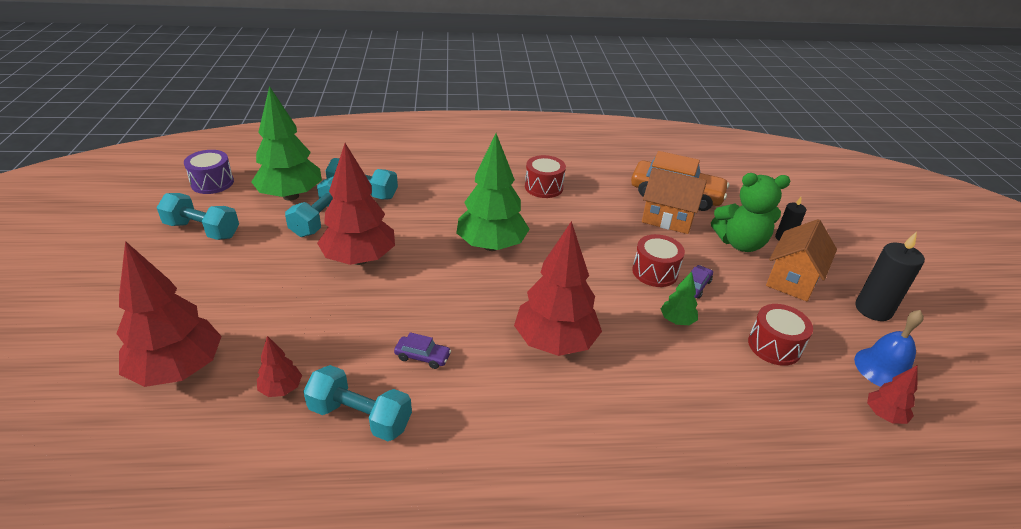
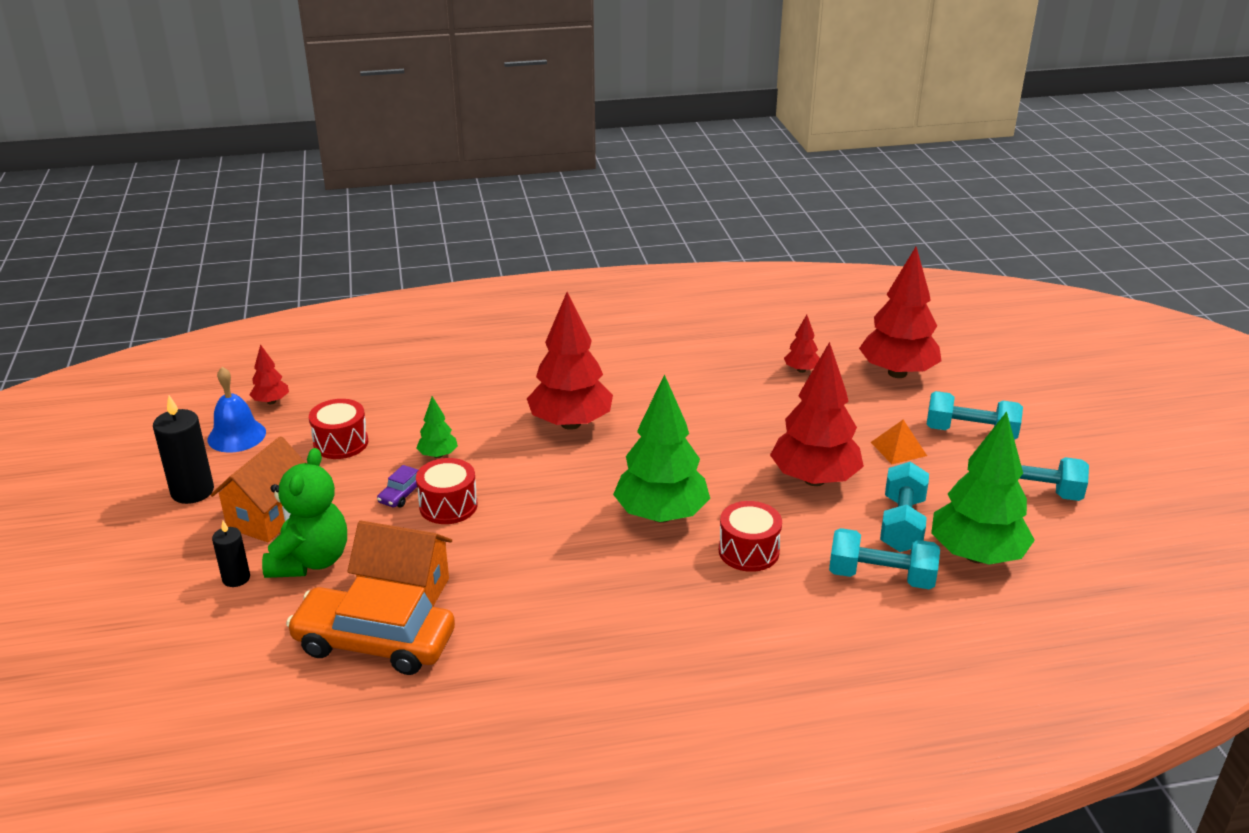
camera: 175 degrees right, 5 degrees down
purple drum [184,150,234,194] -> none
turquoise dumbbell [303,365,412,441] -> turquoise dumbbell moved to [927,391,1023,440]
purple car [394,332,451,369] -> none
red drum [525,155,566,198] -> red drum moved to [719,501,782,572]
green teddy bear [711,173,790,252] -> green teddy bear turned 105 degrees clockwise [262,448,347,578]
none -> orange pyramid [871,420,927,464]

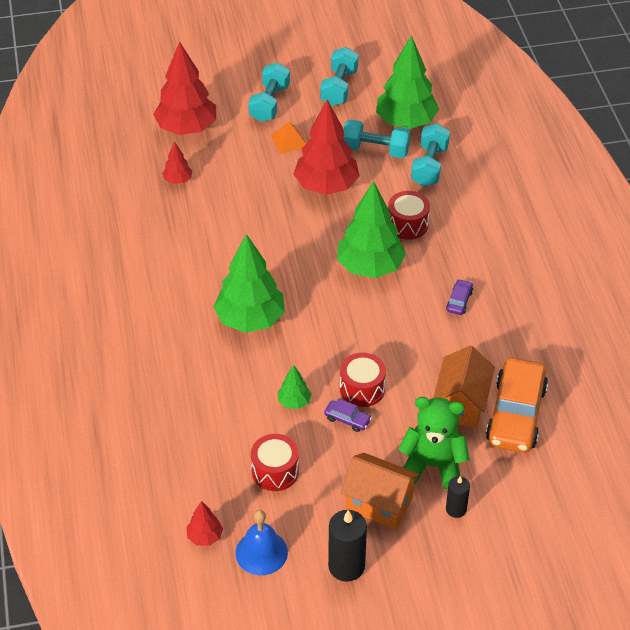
camera: 90 degrees left, 15 degrees up
red tree [527,292,613,430] -> green tree [213,234,285,333]
none -> purple car [446,279,473,315]

